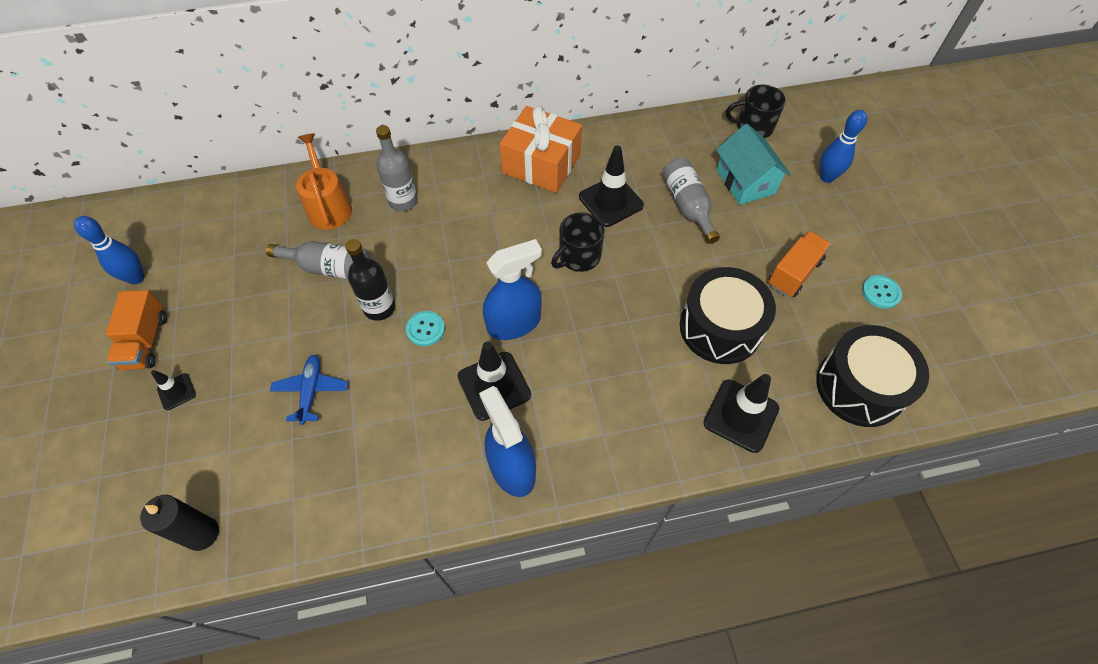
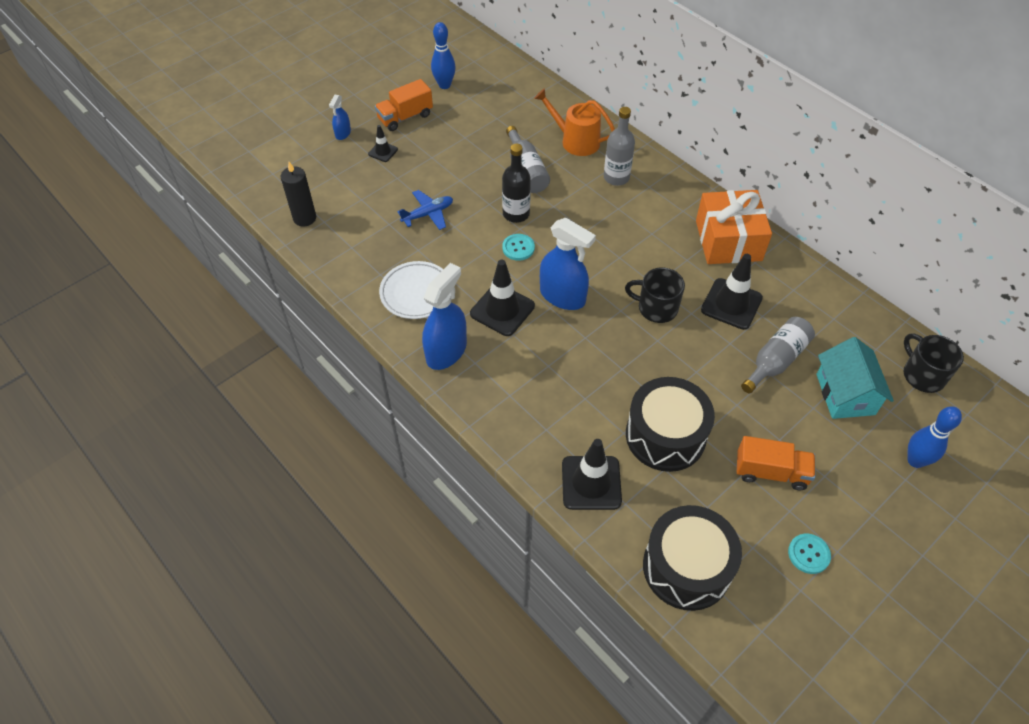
camera: 60 degrees right, 5 degrees down
orange watering can [296,134,352,229] -> orange watering can turned 105 degrees counterclockwise [534,88,615,156]
turquoise house [716,124,791,205] -> turquoise house turned 45 degrees counterclockwise [817,337,894,419]
none -> blue spray bottle [329,95,351,140]
none -> white plate [379,261,443,319]

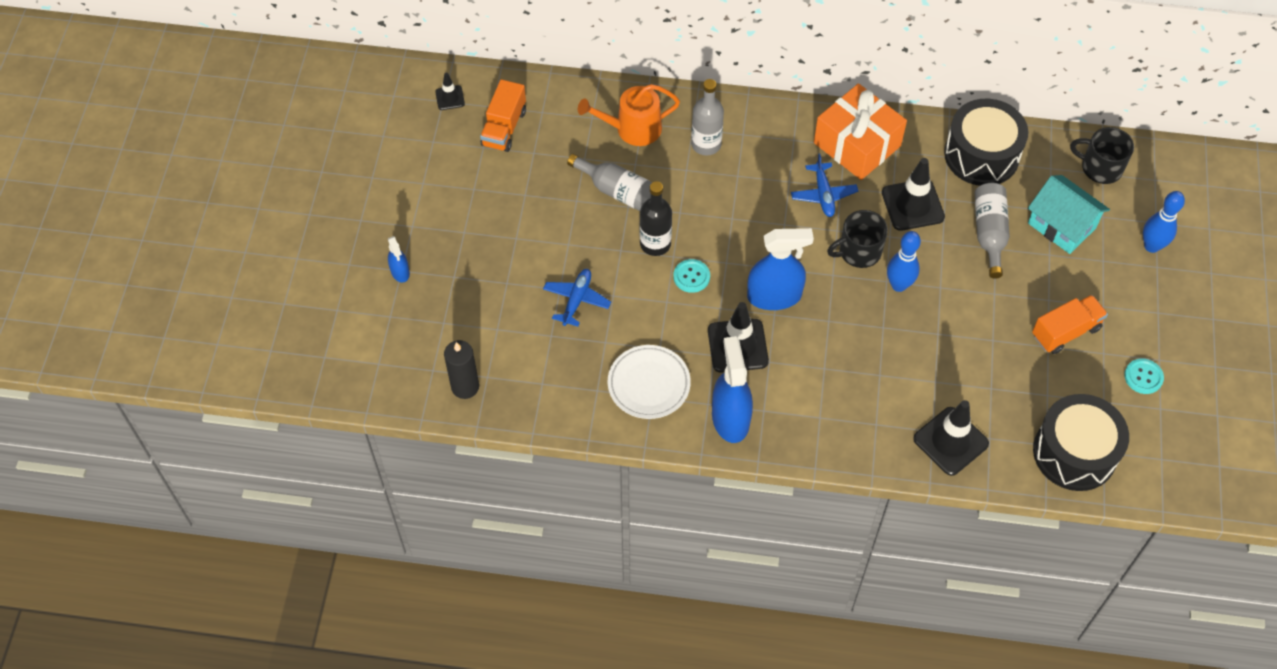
camera: 40 degrees left, 5 degrees up
black traffic cone [368,125,398,162] -> black traffic cone moved to [435,72,465,110]
orange truck [375,79,433,131] -> orange truck moved to [480,79,526,152]
blue bowling pin [431,22,456,89] -> blue bowling pin moved to [887,231,921,292]
black drum [626,377,715,472] -> black drum moved to [944,99,1029,186]
none -> blue plane [791,154,858,217]

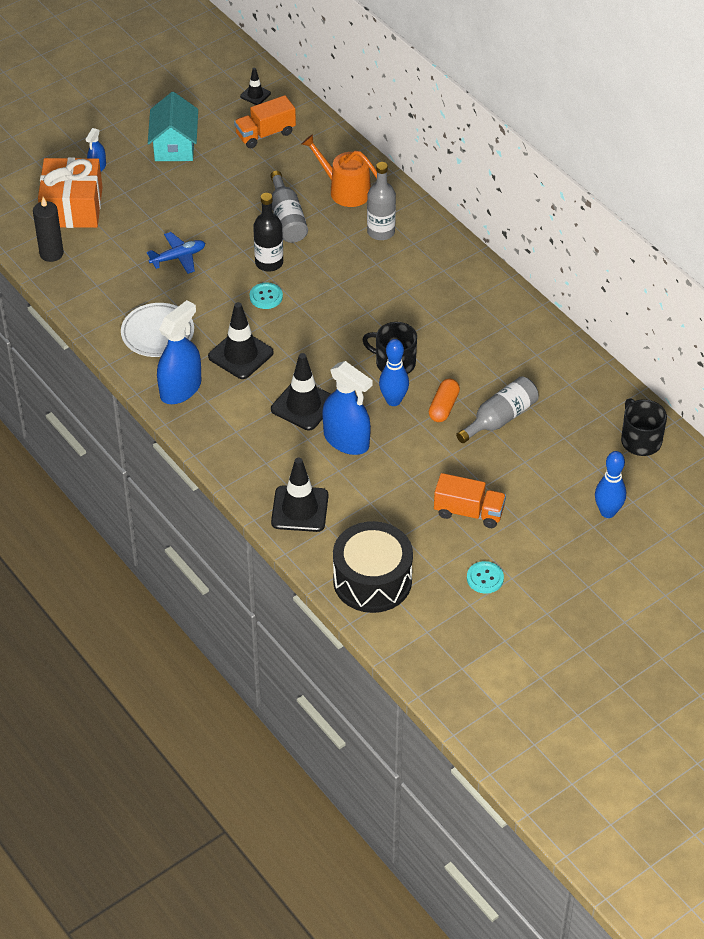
camera: 45 degrees right, 10 degrees down
blue spray bottle [747,228,814,310] -> blue spray bottle moved to [322,361,373,455]
blue plane [791,154,858,217] -> none
orange gift [814,83,907,180] -> orange gift moved to [38,157,103,228]
black traffic cone [882,158,945,231] -> black traffic cone moved to [271,353,331,430]
black drum [944,99,1029,186] -> none
turquoise house [1028,175,1110,254] -> turquoise house moved to [148,92,198,161]
none -> orange capsule [429,379,460,422]

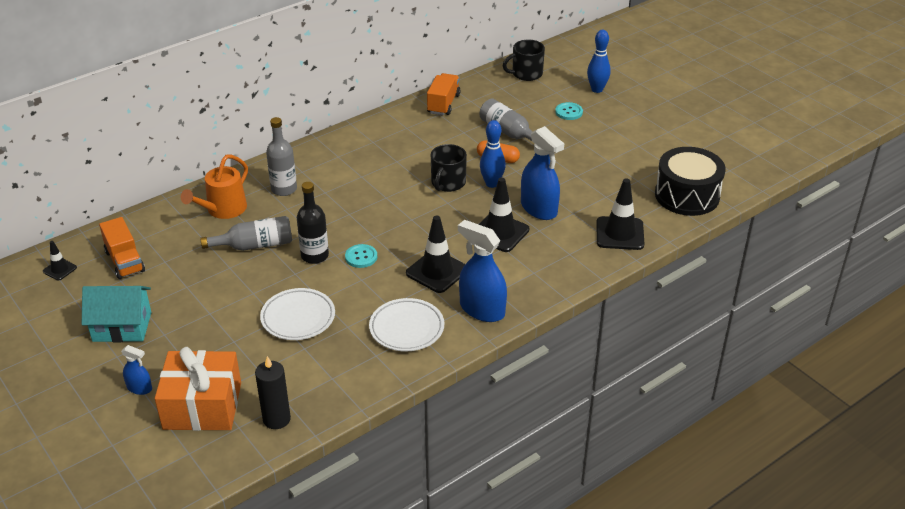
camera: 90 degrees left, 10 degrees down
blue plane [147,232,205,274] -> white plate [260,288,335,340]
blue spray bottle [322,361,373,455] -> blue spray bottle turned 105 degrees clockwise [521,126,564,220]
orange truck [434,473,506,528] -> orange truck moved to [427,73,461,115]
turquoise button [467,561,504,594] -> turquoise button moved to [555,102,583,120]

